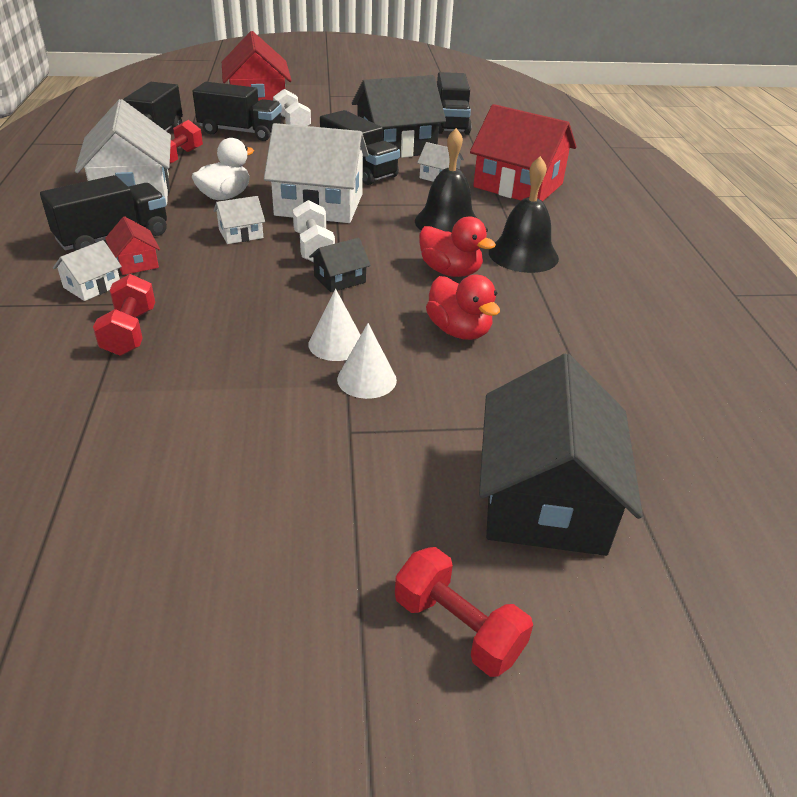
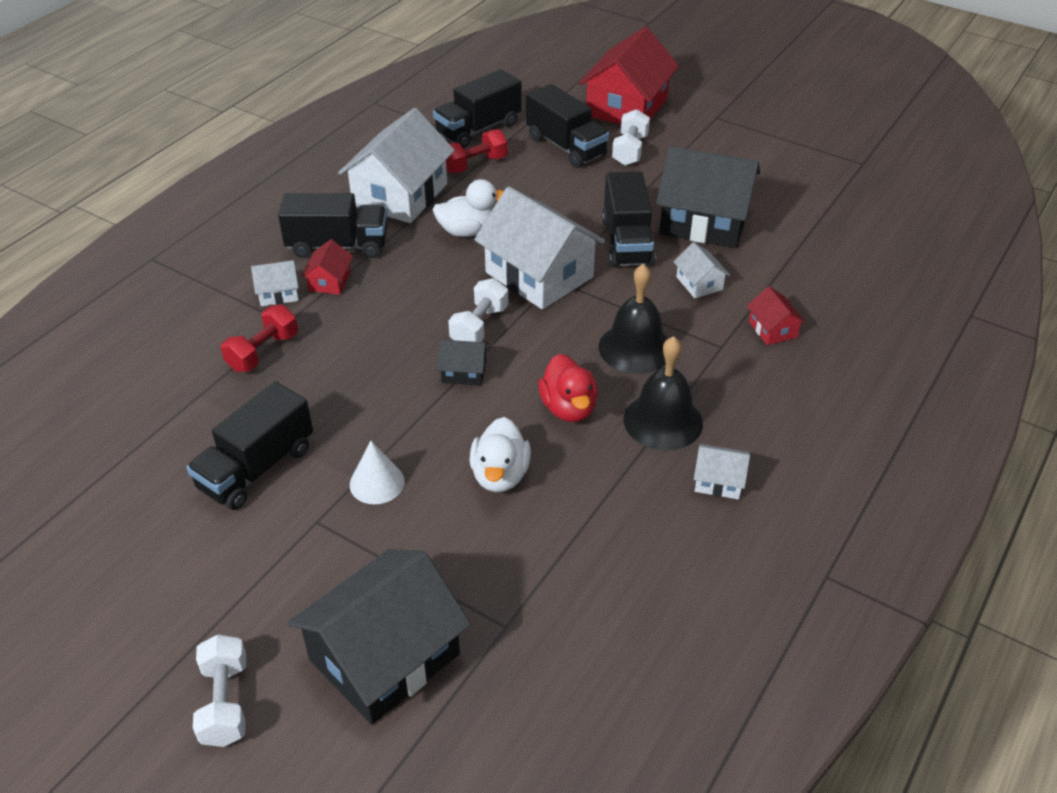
camera: 40 degrees right, 5 degrees up
white house [214,196,265,244] -> white house moved to [694,444,750,500]
white cone [309,289,361,361] -> none
red dumbbell [395,547,533,677] -> white dumbbell [193,634,246,747]
red duck [426,275,500,340] -> white duck [470,417,531,492]
black truck [437,72,472,135] -> black truck moved to [186,382,313,510]
red house [470,104,577,202] -> red house [747,286,806,345], size x0.45

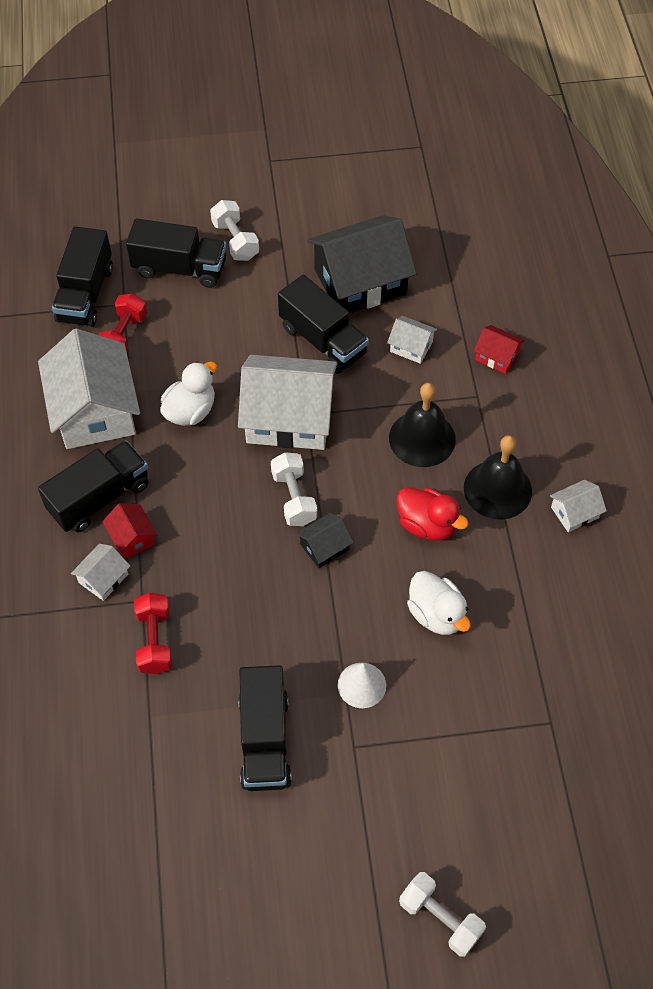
camera: 40 degrees left, 15 degrees up
black house [287,549,471,725] -> none
red house [579,27,679,125] -> none

